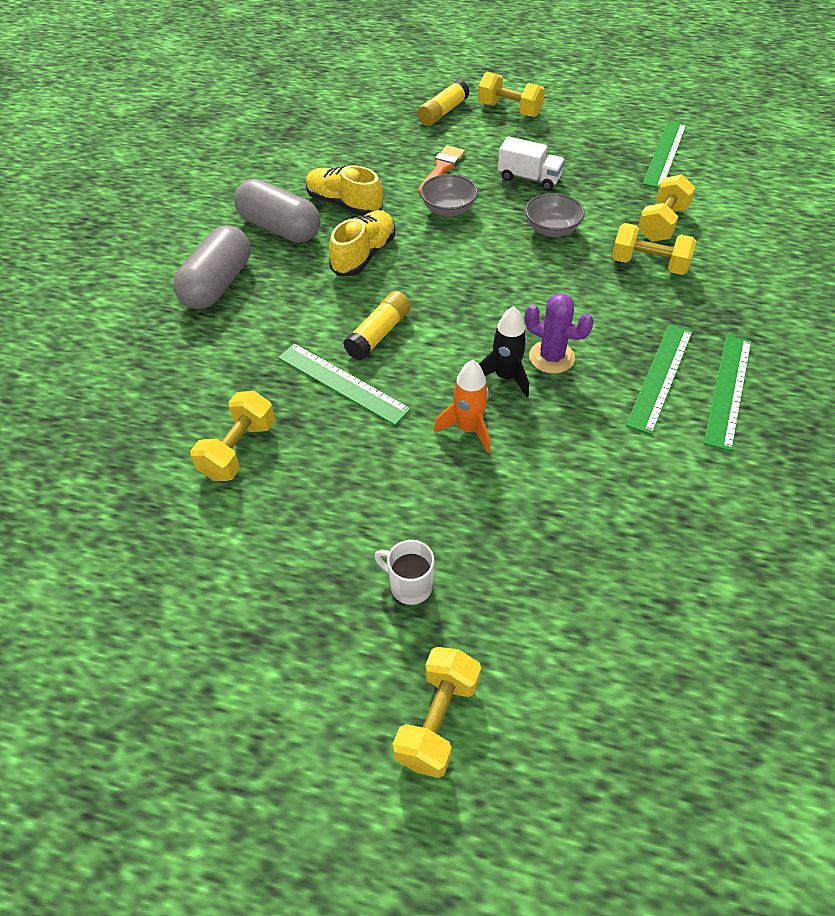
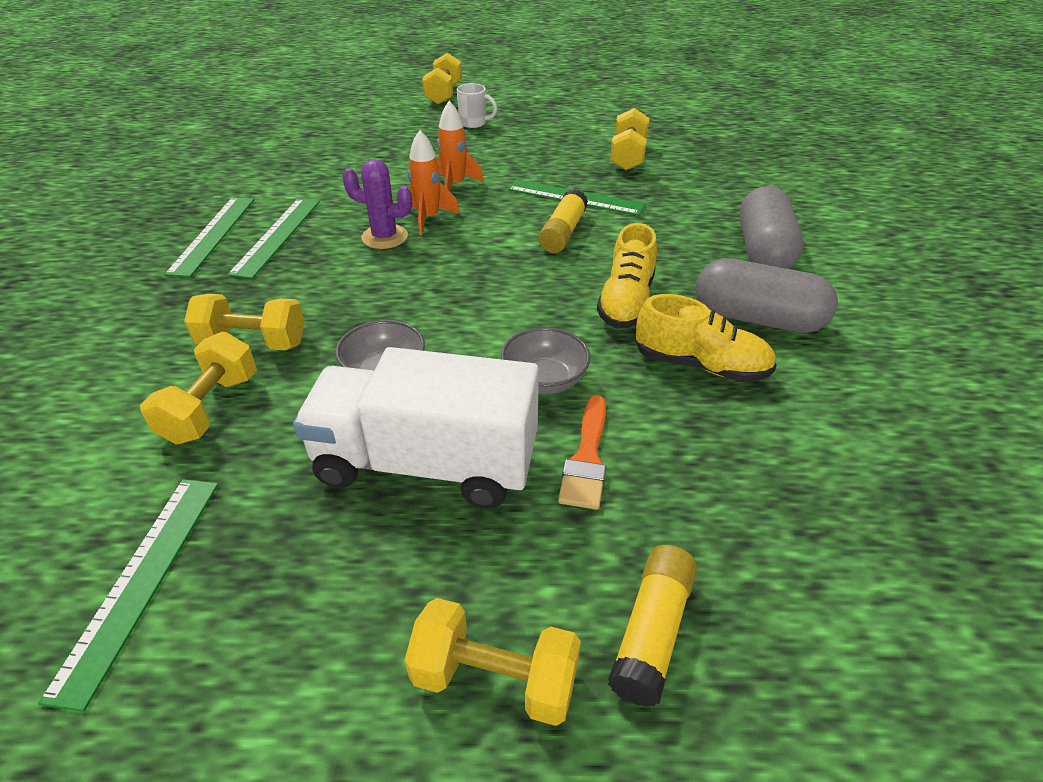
camera: 165 degrees right, 10 degrees down
black rocket [479,306,529,398] -> orange rocket [408,130,460,235]
white truck [498,136,565,191] -> white truck [293,347,539,508], size x1.93

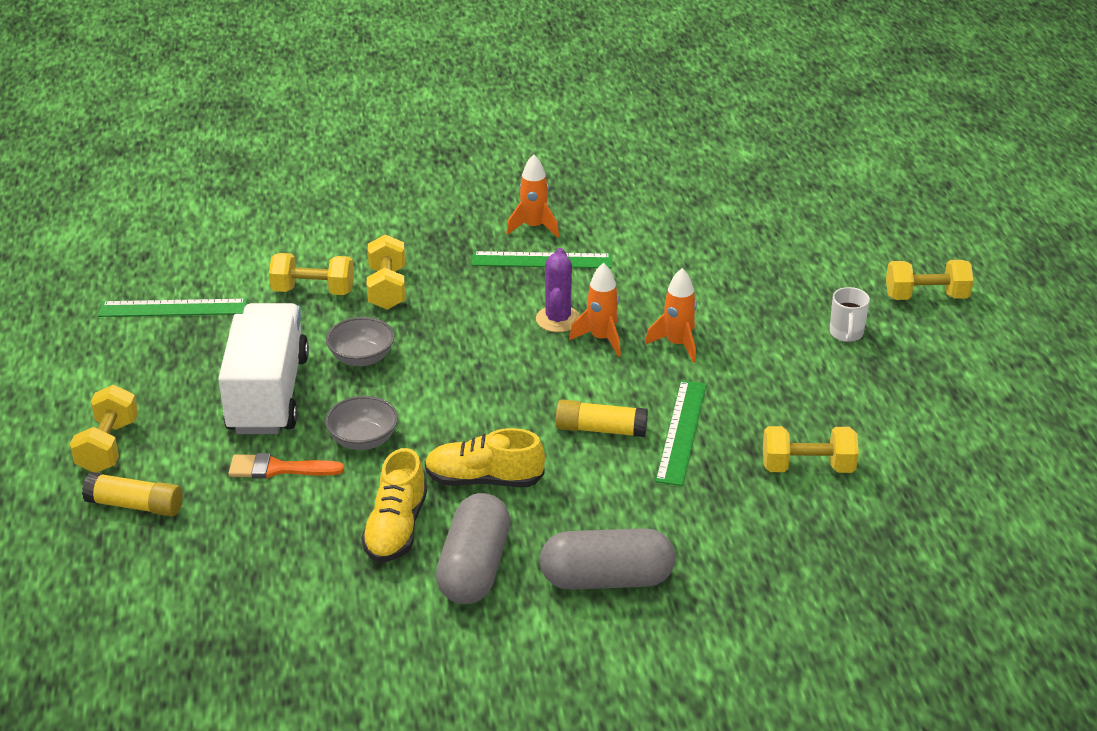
camera: 80 degrees right, 5 degrees down
green ruler [164,197,254,277] -> orange rocket [506,154,559,238]

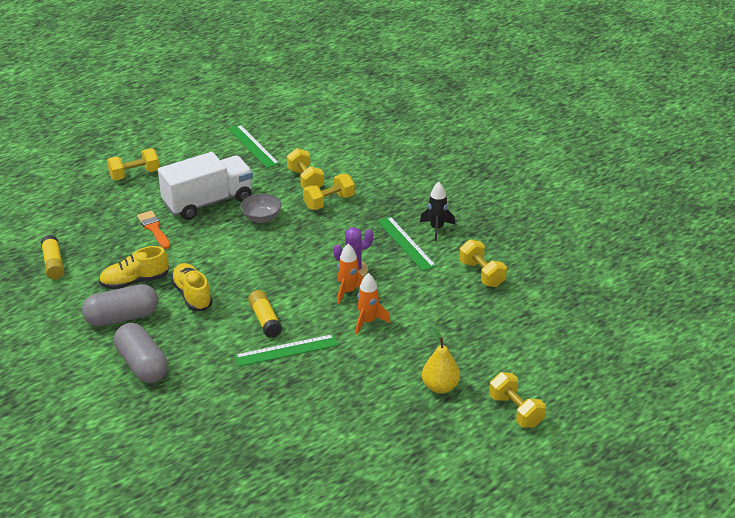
camera: 60 degrees right, 0 degrees up
yellow glue stick [82,472,183,516] -> yellow glue stick moved to [41,235,64,279]
grey bowl [325,396,398,450] -> none
orange rocket [506,154,559,238] -> black rocket [420,182,455,241]
yellow dumbbell [763,426,859,473] -> yellow dumbbell moved to [459,239,507,287]
white mug [830,287,870,342] -> yellow pear [422,328,460,393]

